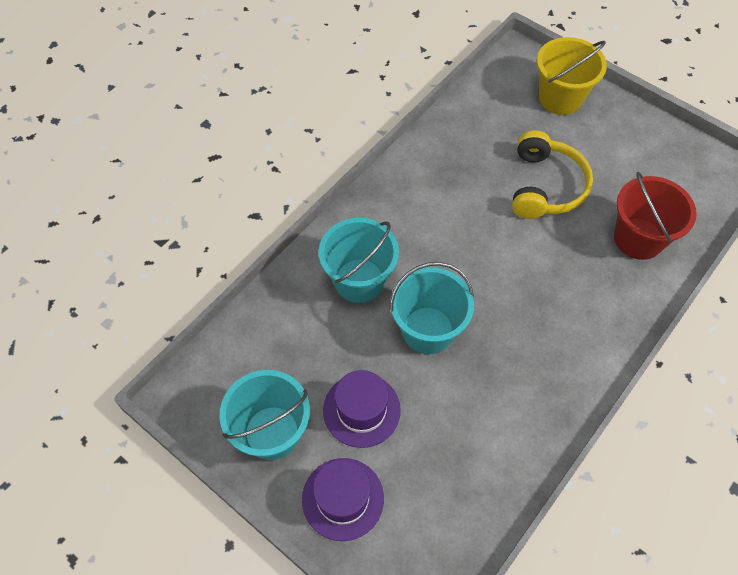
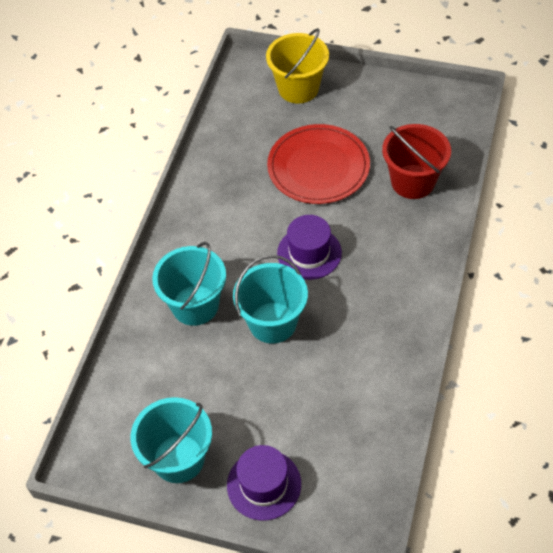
camera: 20 degrees left, 5 degrees down
purple hat [323,370,401,448] -> purple hat moved to [277,215,342,280]
yellow headphones [512,130,593,219] -> red plate [267,124,370,204]

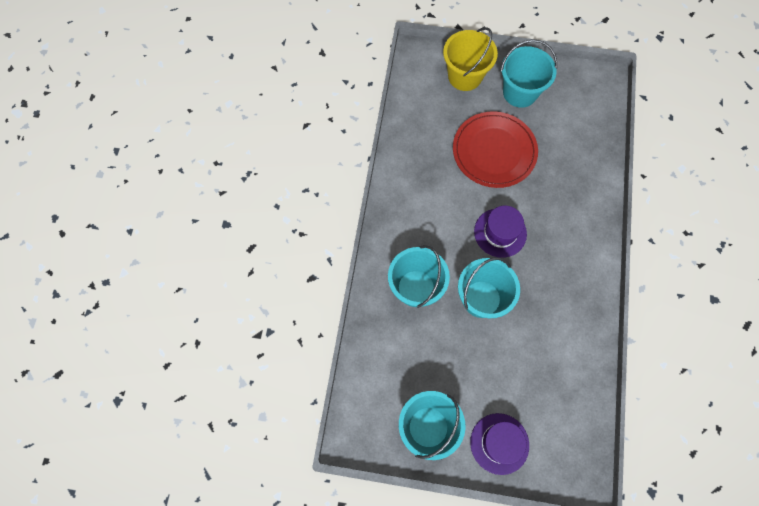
camera: 10 degrees left, 15 degrees up
red bucket [382,124,451,199] -> none
none -> turquoise bucket [500,39,557,108]

